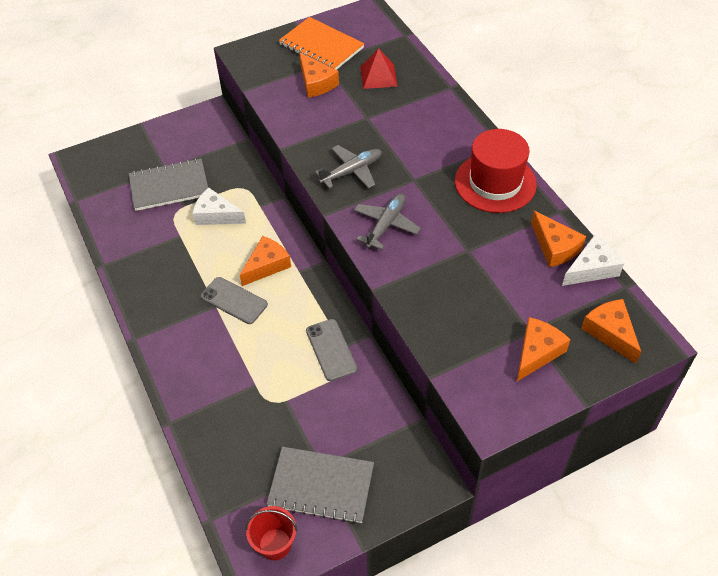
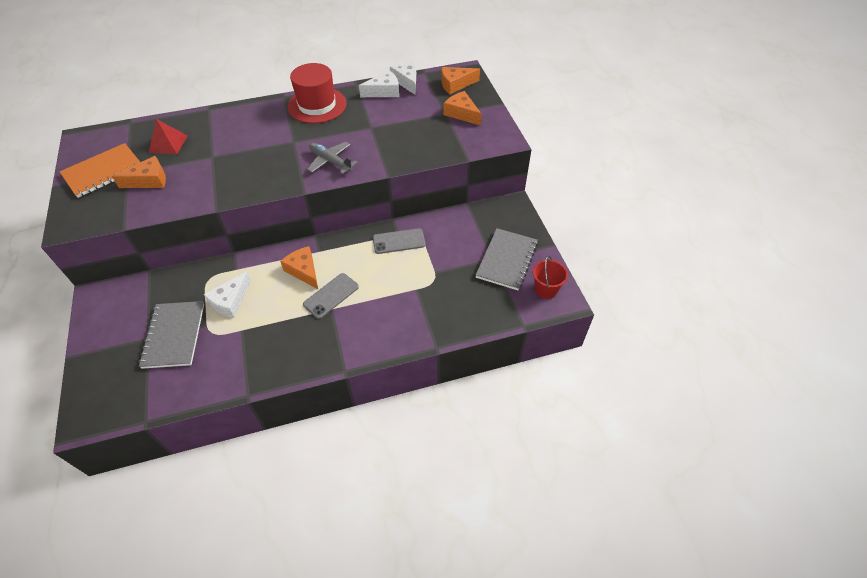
camera: 80 degrees left, 0 degrees up
grey plane [315,145,382,189] -> none
orange cheese [531,210,586,267] -> white cheese [359,70,399,97]

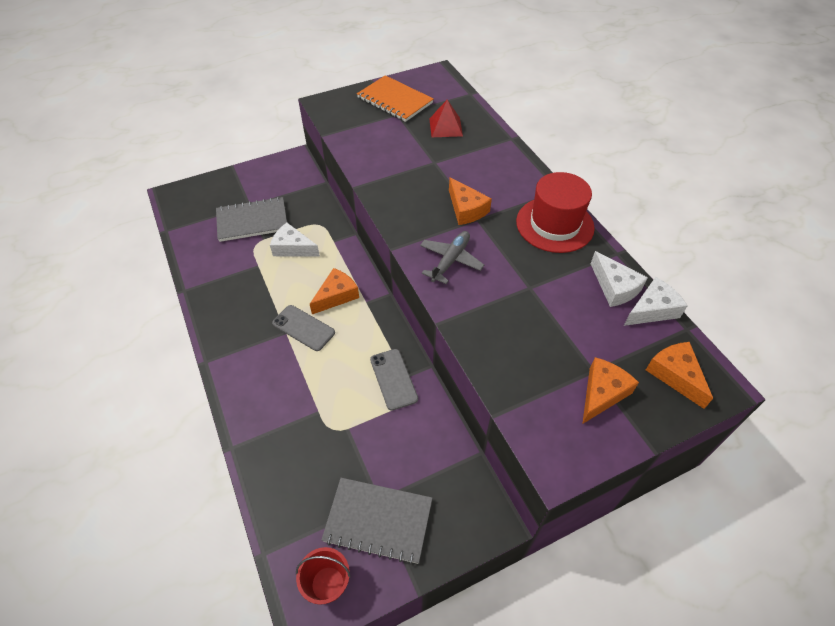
camera: 80 degrees right, 0 degrees up
orange cheese [112,156,166,188] -> orange cheese moved to [449,177,492,225]

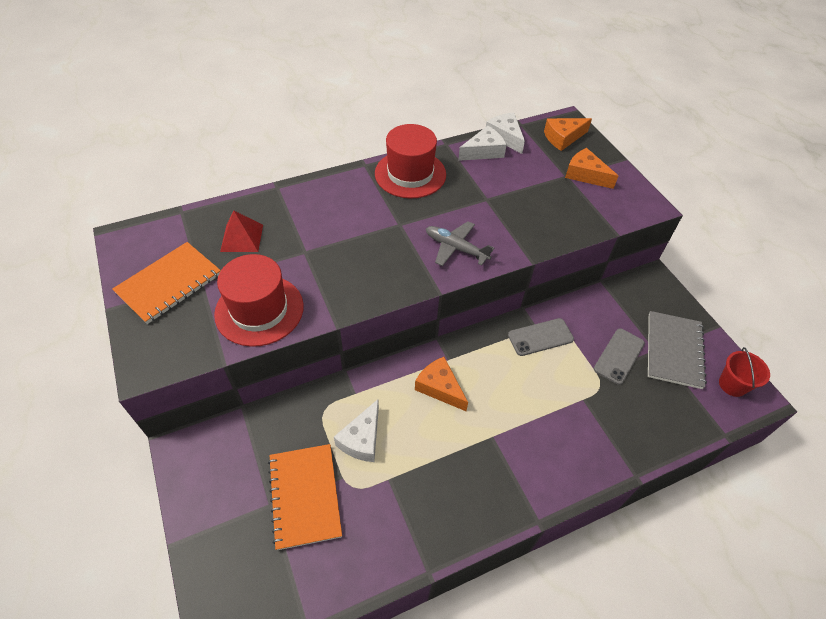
camera: 90 degrees left, 0 degrees up
grey notebook [216,197,287,242] -> orange notebook [268,444,342,550]
grey phone [272,305,335,351] -> grey phone moved to [594,328,645,385]
orange cheese [449,177,492,225] -> none
none -> red hat [214,254,304,347]

